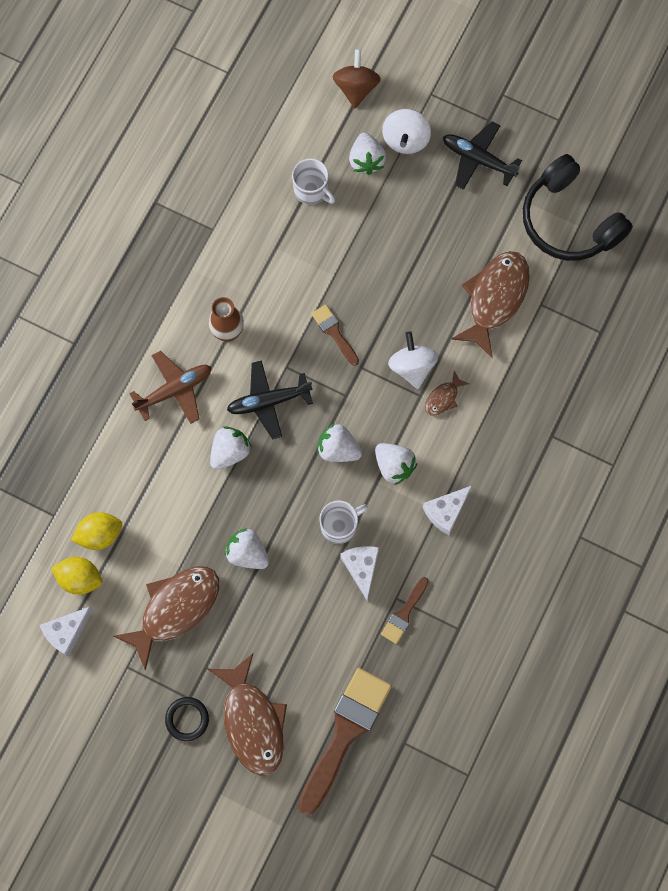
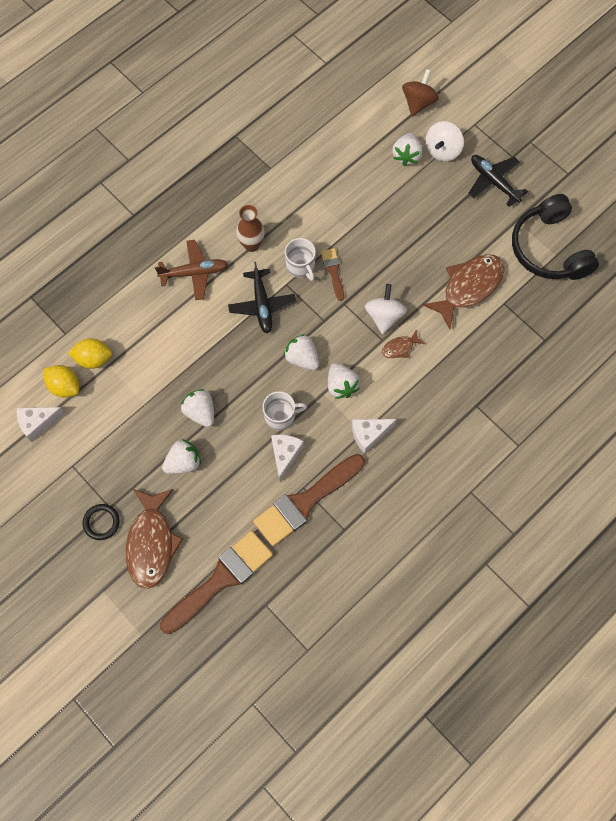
camera: 20 degrees right, 5 degrees down
brown fish [113,566,219,671] -> none
white strawberry [210,426,252,470] -> white strawberry moved to [162,439,201,474]
black plane [227,360,313,440] -> black plane turned 105 degrees counterclockwise [228,262,296,334]
white mug [292,159,335,205] -> white mug moved to [285,238,316,281]
brown brush [381,577,429,644] -> brown brush [253,454,365,546], size x2.05

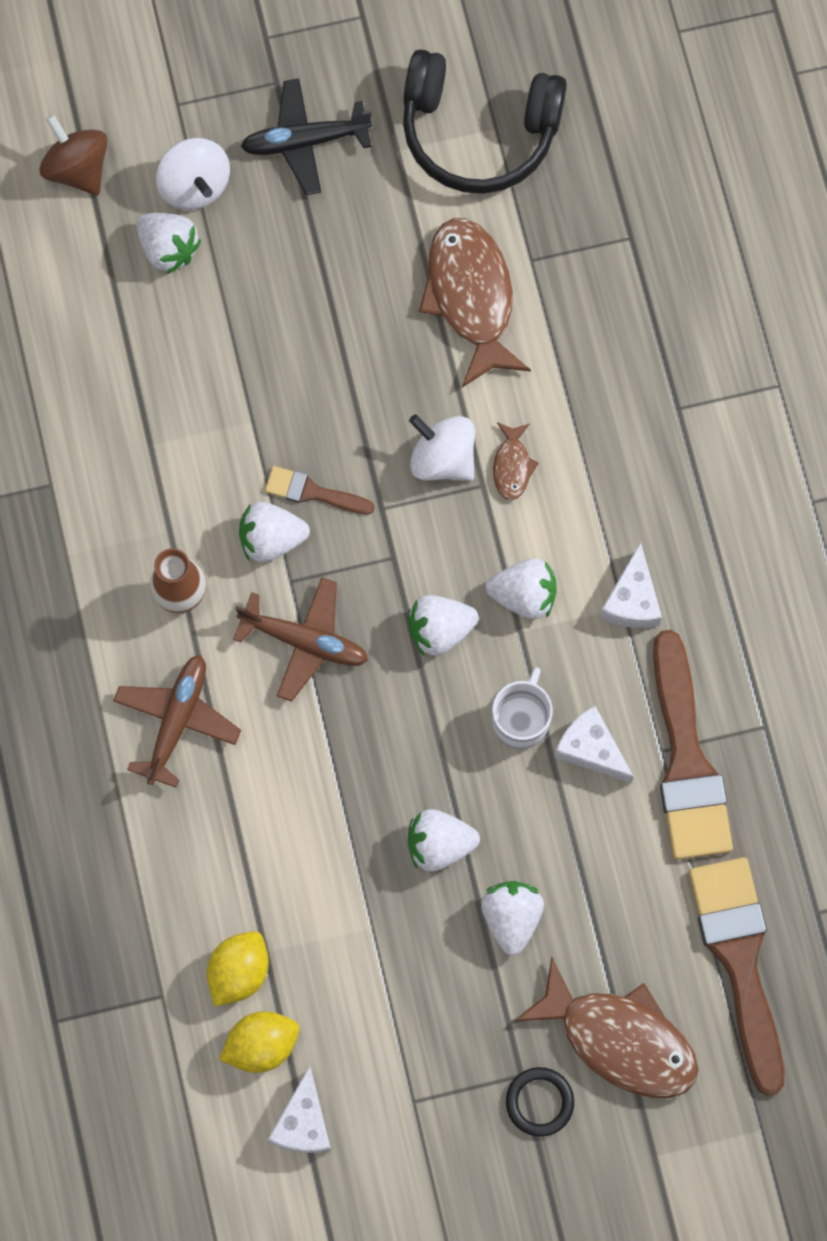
camera: 60 degrees left, 5 degrees up
black plane [228,262,296,334] -> brown plane [233,577,368,702]
white mug [285,238,316,281] -> white strawberry [239,502,310,563]

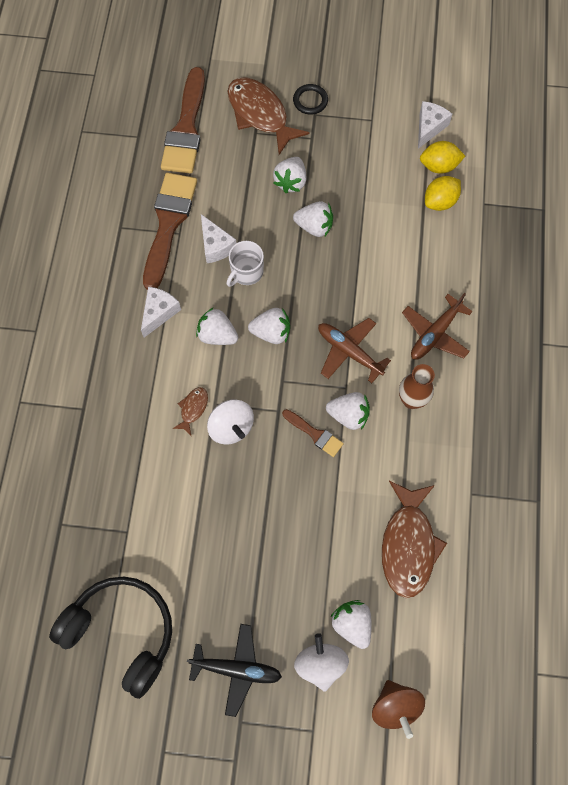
camera: 160 degrees left, 5 degrees down
brown fish [419,218,531,388] -> brown fish moved to [382,481,447,598]

